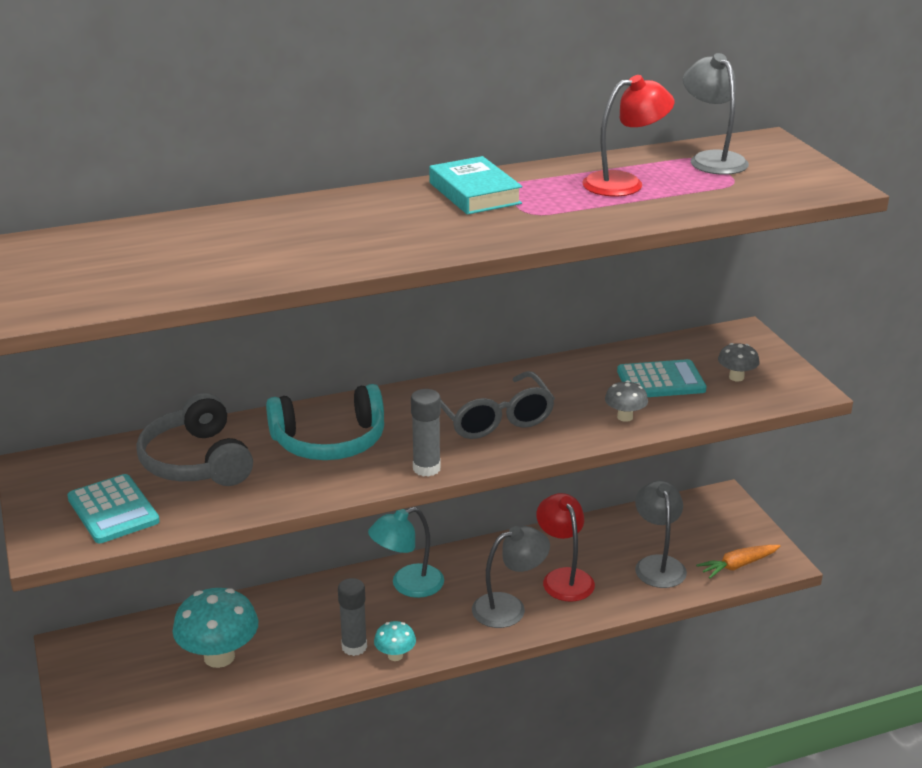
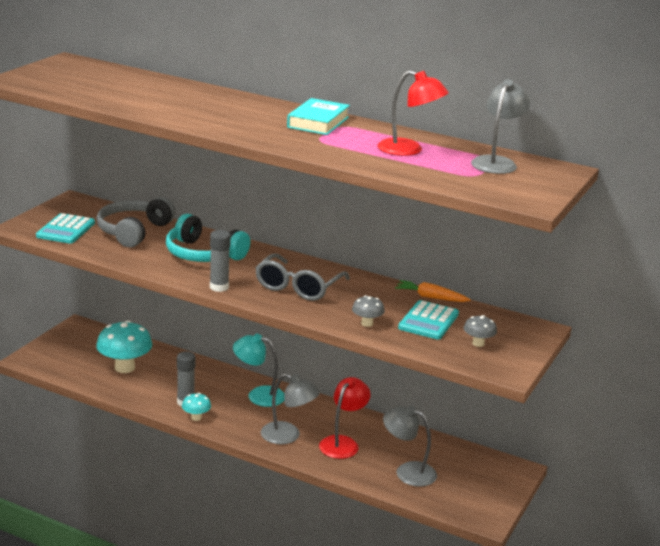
camera: 45 degrees right, 5 degrees down
turquoise calculator [617,359,707,397] -> turquoise calculator turned 75 degrees clockwise [398,300,459,340]
grey lamp [635,480,687,588] -> grey lamp turned 105 degrees counterclockwise [383,406,437,487]
orange carrot [696,545,780,579] -> orange carrot moved to [395,280,471,302]

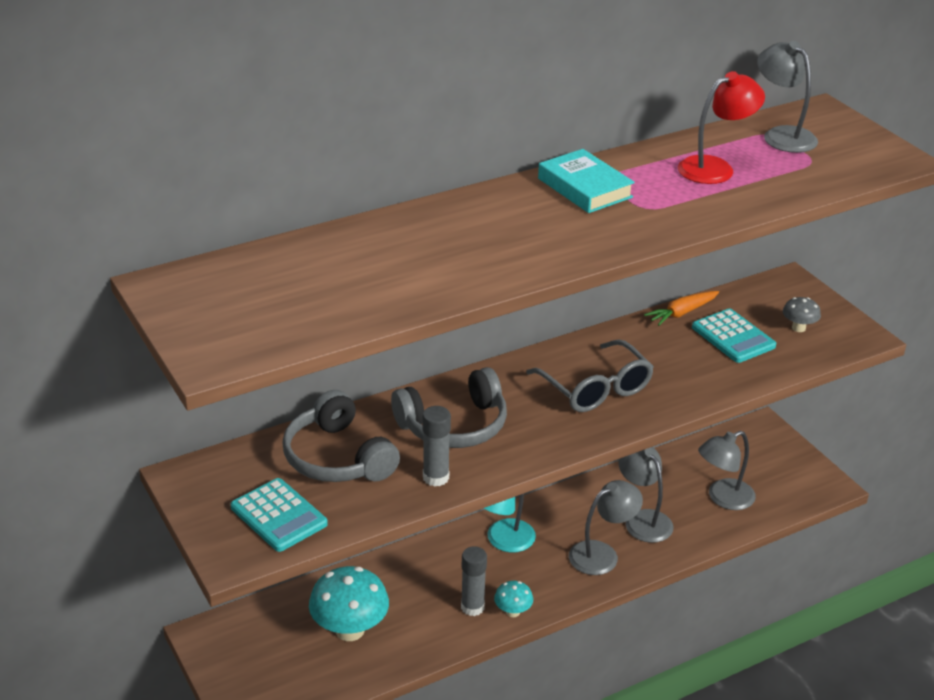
camera: 55 degrees left, 10 degrees up
turquoise headphones [166,214,250,262] -> grey headphones [391,367,507,448]
grey glue stick [210,230,231,292] -> grey glue stick moved to [422,406,451,487]
red lamp [319,377,371,459] -> grey lamp [618,447,674,543]
grey mushroom [352,295,385,327] -> none

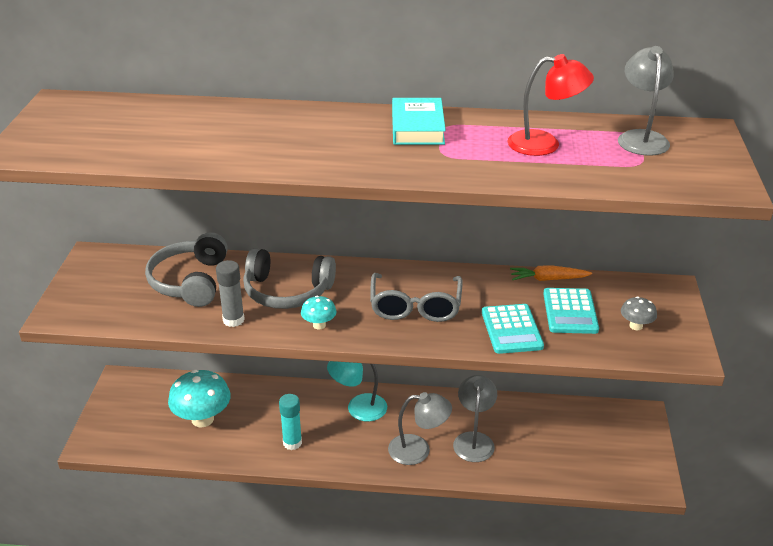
camera: 35 degrees right, 0 degrees up
turquoise calculator [231,478,328,552] -> turquoise calculator moved to [482,304,544,354]
grey glue stick [461,546,487,616] -> turquoise glue stick [279,394,302,450]
turquoise mushroom [494,581,533,617] -> turquoise mushroom moved to [301,296,337,329]
grey lamp [698,431,756,510] -> none

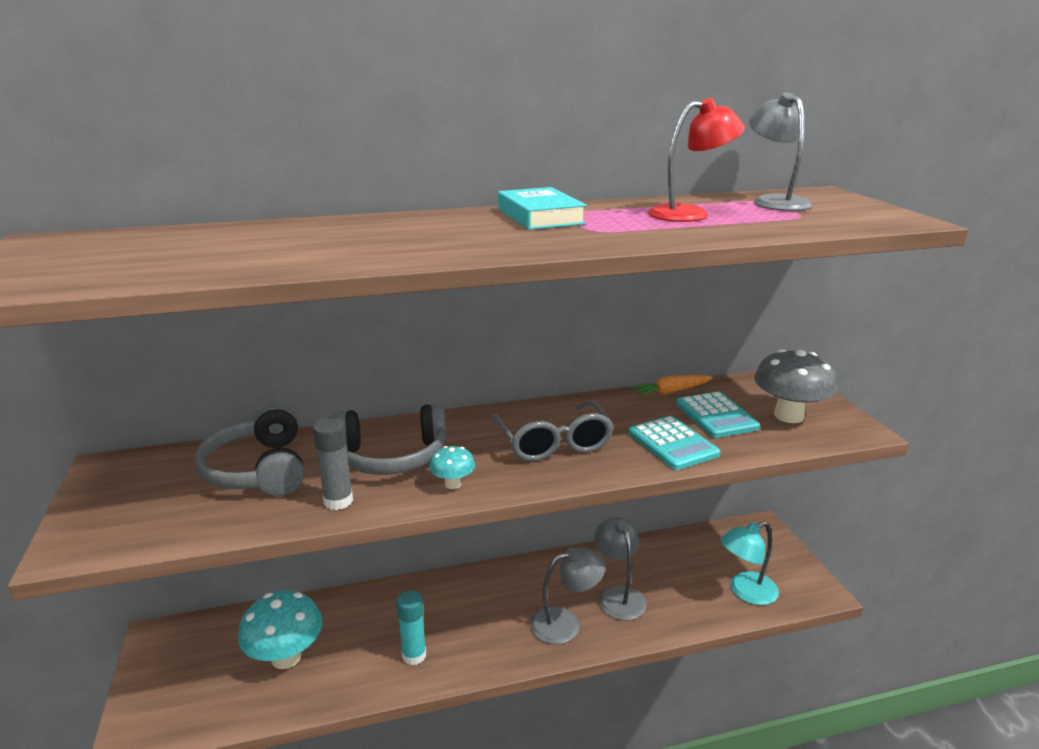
camera: 20 degrees left, 10 degrees down
turquoise lamp [327,361,387,422] -> turquoise lamp moved to [721,521,779,605]
grey mushroom [621,296,657,330] -> grey mushroom [754,349,838,423], size x2.00

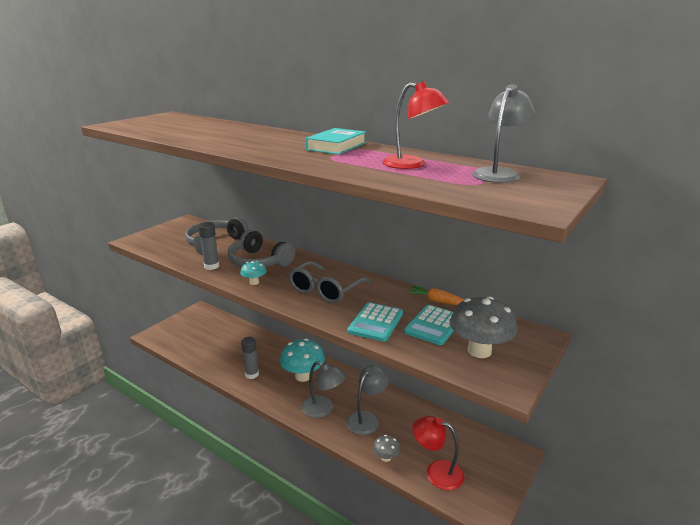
camera: 50 degrees right, 0 degrees up
turquoise mushroom [238,591,323,669] -> turquoise mushroom moved to [280,339,325,382]
turquoise glue stick [396,590,426,665] -> grey glue stick [241,337,259,379]
turquoise lamp [721,521,779,605] -> red lamp [413,416,464,490]
none -> grey mushroom [373,435,400,462]

